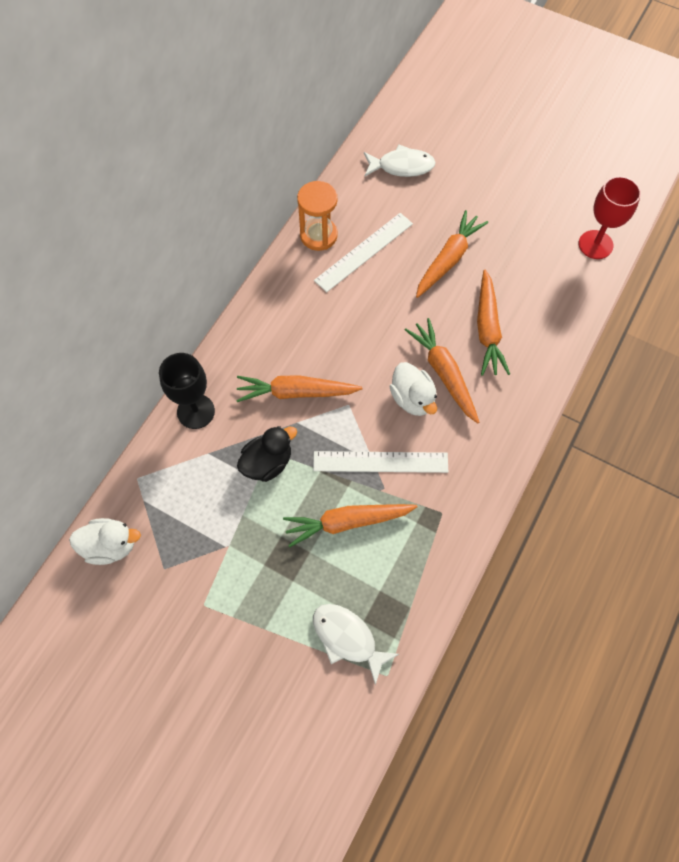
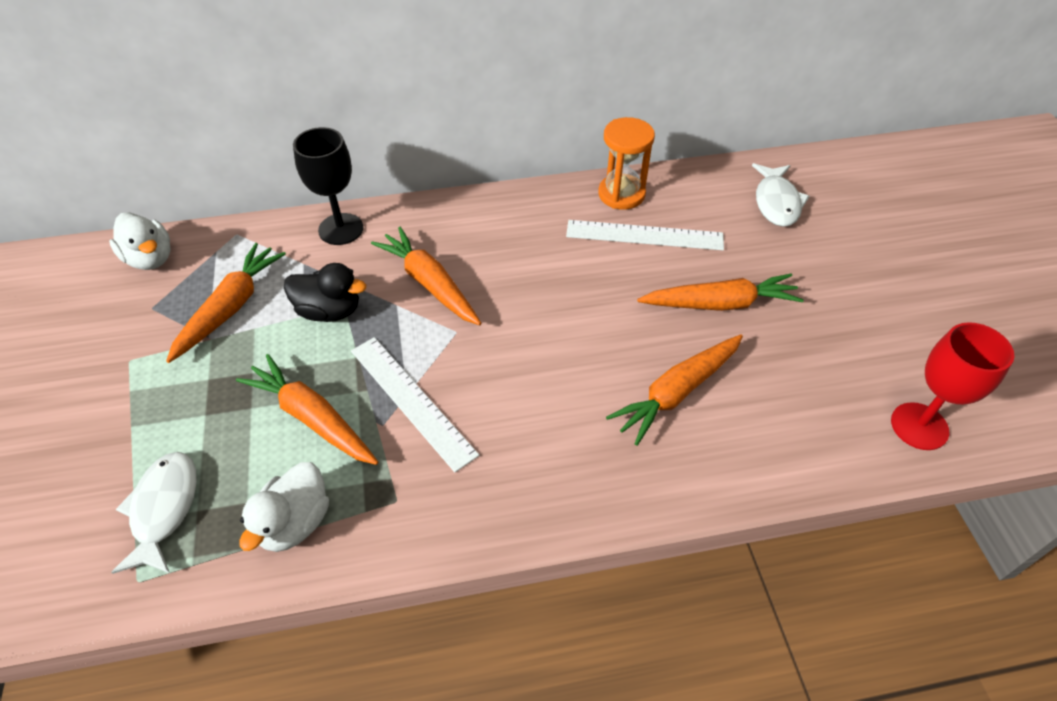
camera: 50 degrees right, 15 degrees down
white fish [364,144,436,177] -> white fish turned 45 degrees clockwise [752,163,810,227]
white duck [389,362,437,416] -> white duck moved to [240,462,329,552]
orange carrot [405,318,479,424] -> orange carrot moved to [166,243,286,363]

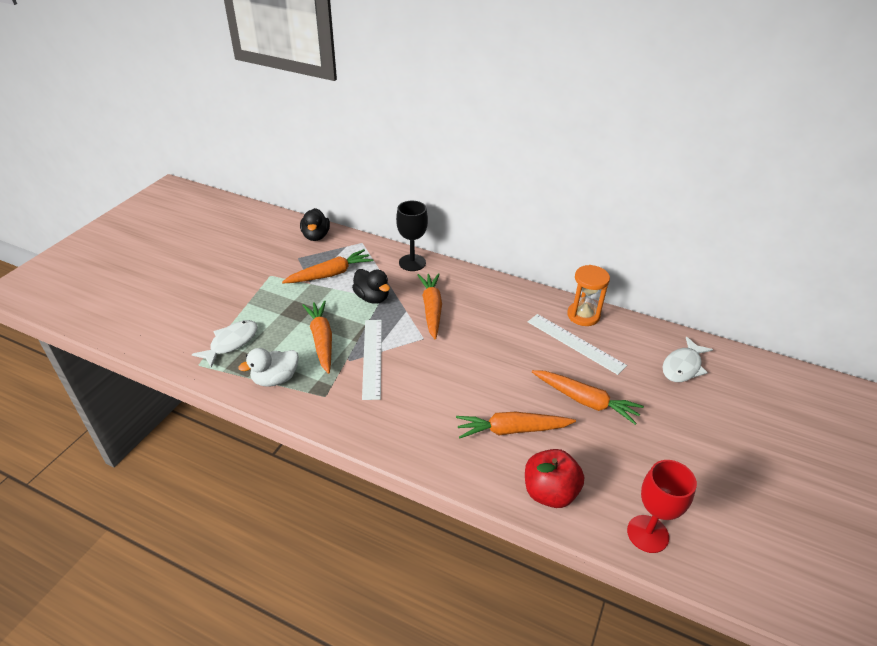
camera: 35 degrees right, 10 degrees down
white duck [109,212,171,270] -> black duck [300,208,330,241]
none -> red apple [525,449,584,508]

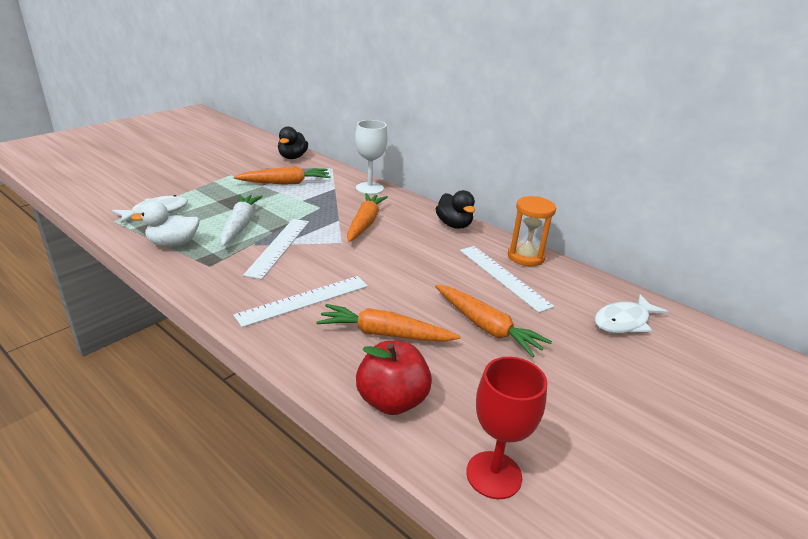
camera: 15 degrees right, 10 degrees down
orange carrot [302,301,332,374] -> white carrot [220,194,263,246]
black duck [352,269,390,304] -> black duck moved to [436,190,475,229]
black goblet [396,201,428,271] -> white goblet [355,120,387,195]
none -> white ruler [234,276,368,327]

